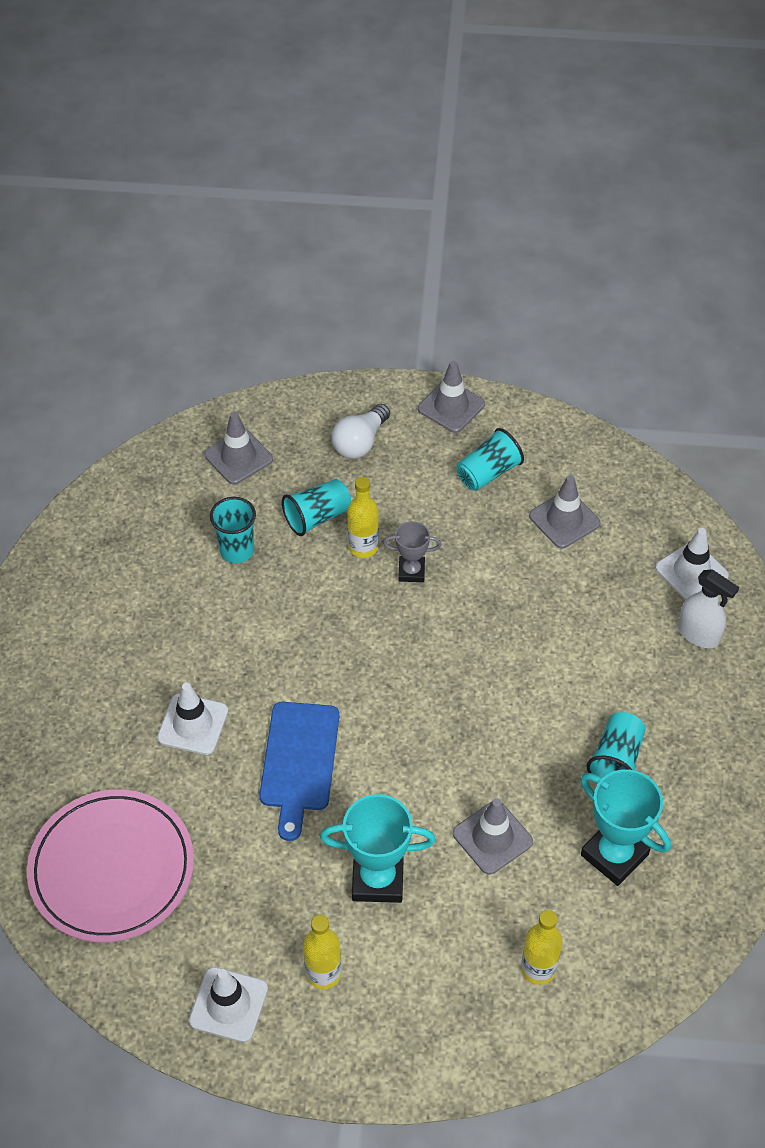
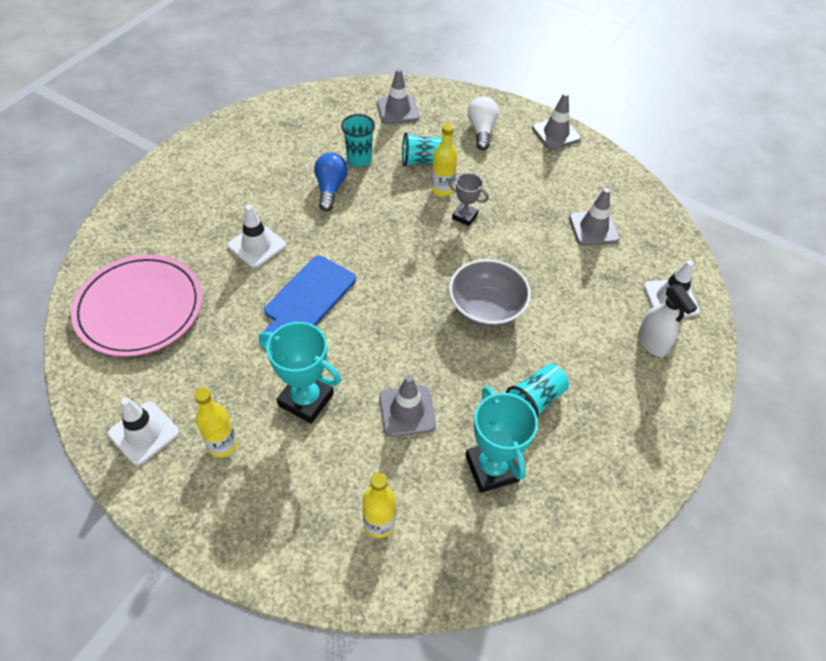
camera: 25 degrees right, 0 degrees up
white light bulb [332,404,390,459] -> white light bulb turned 120 degrees clockwise [468,96,499,150]
turquoise cup [456,428,524,491] -> none
none -> blue light bulb [314,153,348,211]
none -> grey bowl [449,259,531,328]

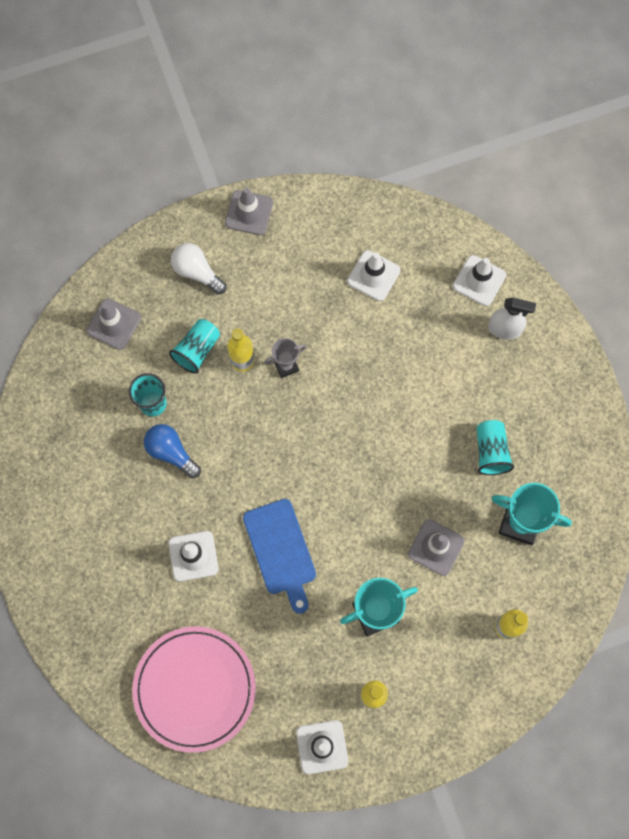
camera: 50 degrees left, 20 degrees up
grey bowl [449,259,531,328] -> none
grey traffic cone [569,188,620,246] -> white traffic cone [347,250,401,301]

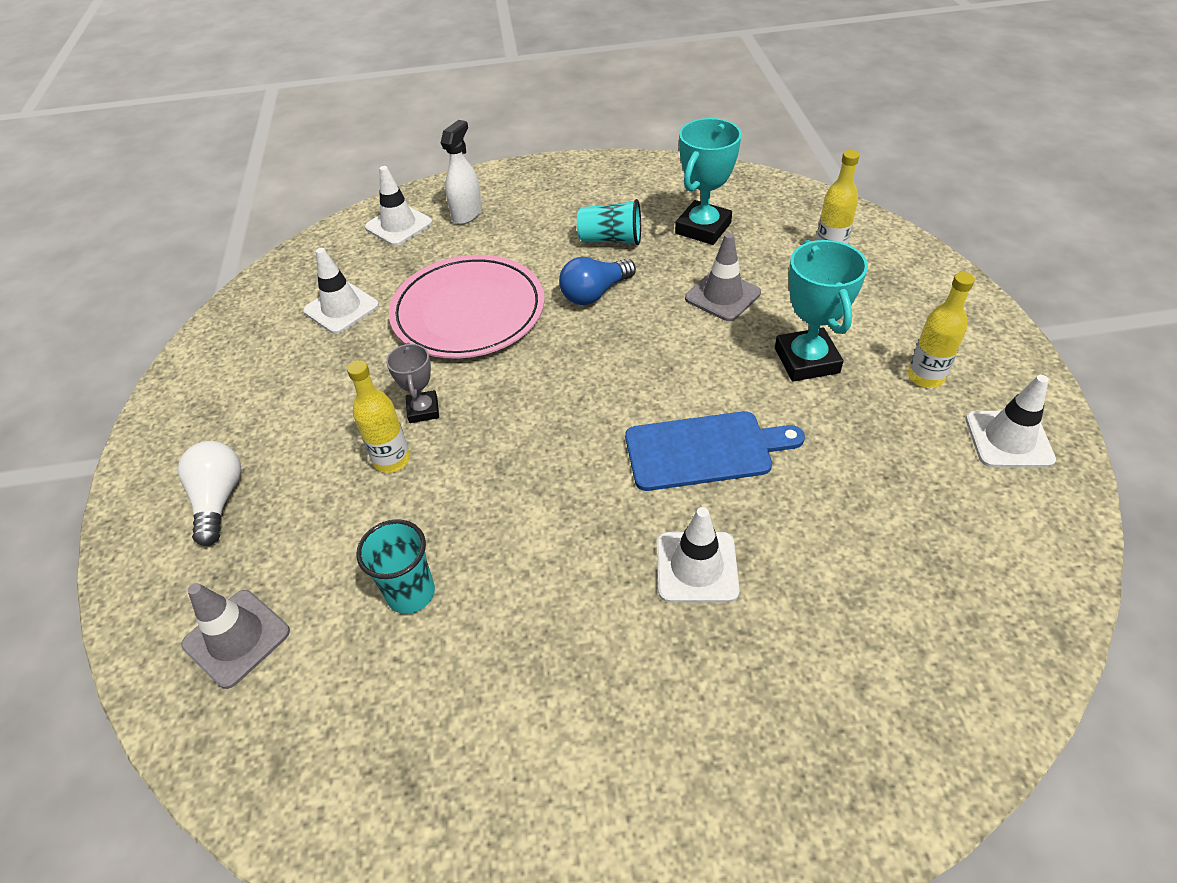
camera: 75 degrees left, 25 degrees down
pink plate [132,626,256,753] -> pink plate moved to [389,255,545,359]
blue light bulb [144,424,201,478] -> blue light bulb moved to [559,257,636,305]
turquoise cup [169,319,220,374] -> none
white light bulb [171,243,226,295] -> white light bulb turned 120 degrees clockwise [178,441,241,546]
grey traffic cone [225,187,273,235] -> none

